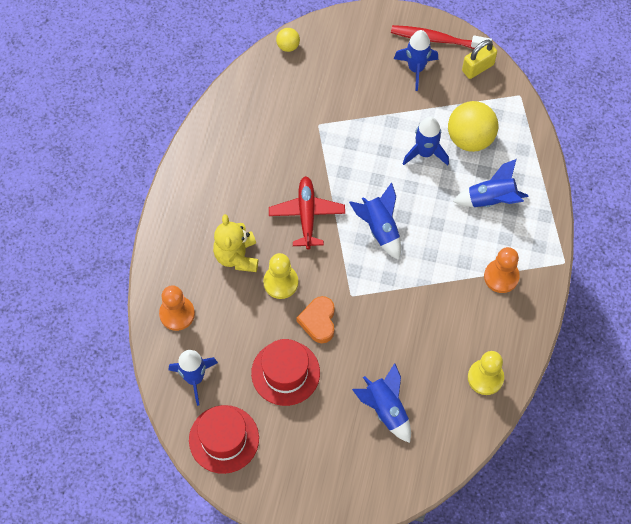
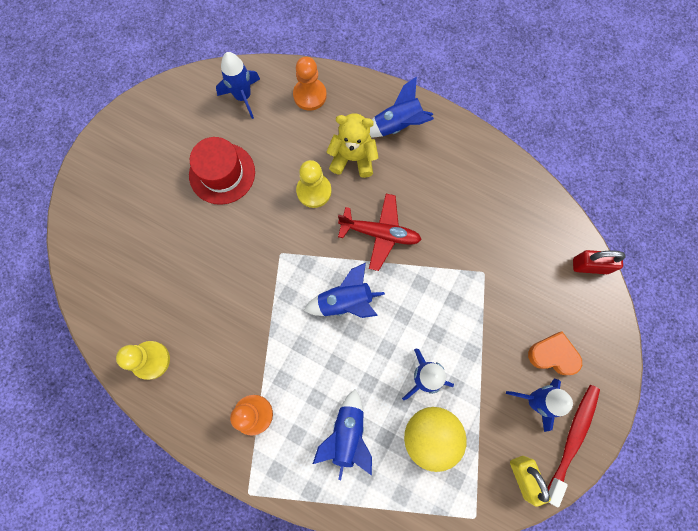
camera: 105 degrees right, 10 degrees up
red hat [189,405,259,474] -> none
yellow ball [276,28,300,52] -> red padlock [573,250,626,274]
orange heart [296,296,335,343] -> orange heart moved to [528,331,582,375]
blue rocket [352,363,411,443] -> blue rocket moved to [370,77,434,137]

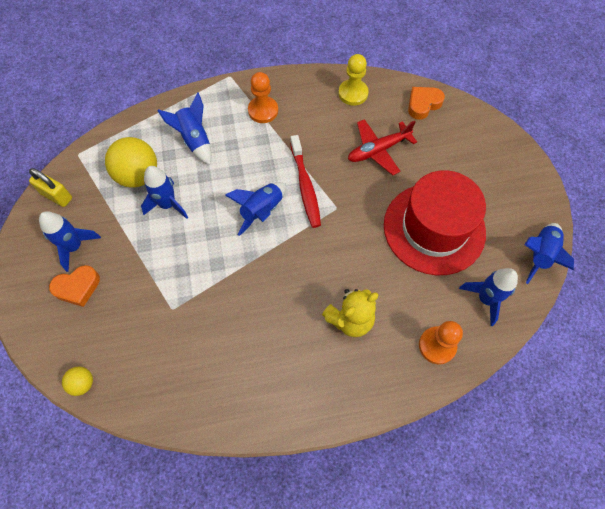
camera: 140 degrees right, 10 degrees down
red hat [189,137,255,205] -> red hat [384,170,486,275], size x1.58
yellow pawn [296,160,332,208] -> none
red plane [338,194,422,271] -> red plane moved to [348,119,417,175]
blue rocket [370,77,434,137] -> blue rocket moved to [524,223,574,284]
red toothbrush [547,385,600,507] -> red toothbrush moved to [290,135,321,228]
red padlock [573,250,626,274] -> yellow ball [62,367,93,396]
none -> orange heart [408,87,445,120]

